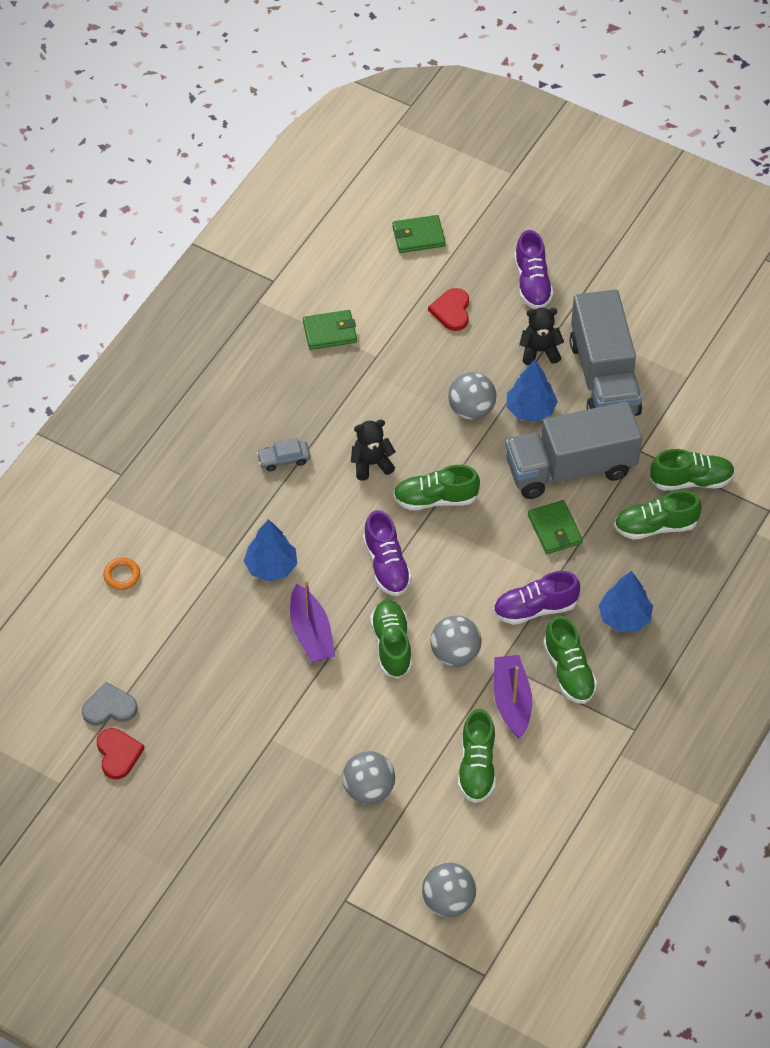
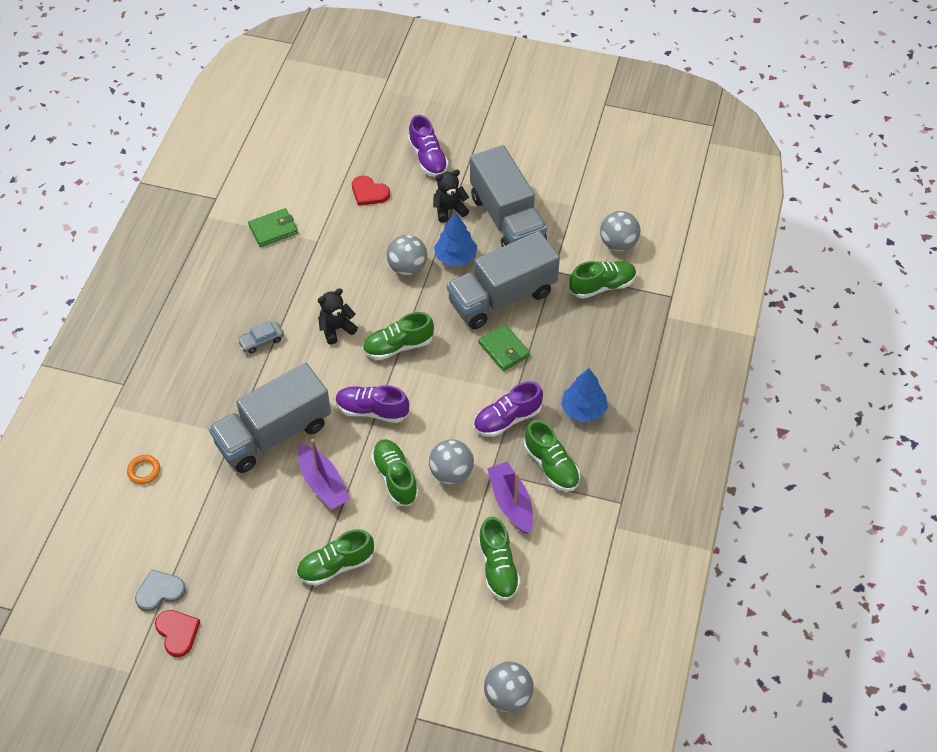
camera: 15 degrees left, 0 degrees up
blue tree [244,519,297,582] -> grey truck [209,363,331,473]
grey ball [342,751,395,804] -> grey ball moved to [600,211,641,251]
purple shoe [363,510,412,596] -> purple shoe turned 135 degrees clockwise [336,385,409,423]
green wallet [392,215,446,253] -> none
red heart [428,288,469,331] -> red heart turned 45 degrees counterclockwise [352,176,390,206]
green shoe [614,490,701,540] -> green shoe moved to [296,529,374,586]

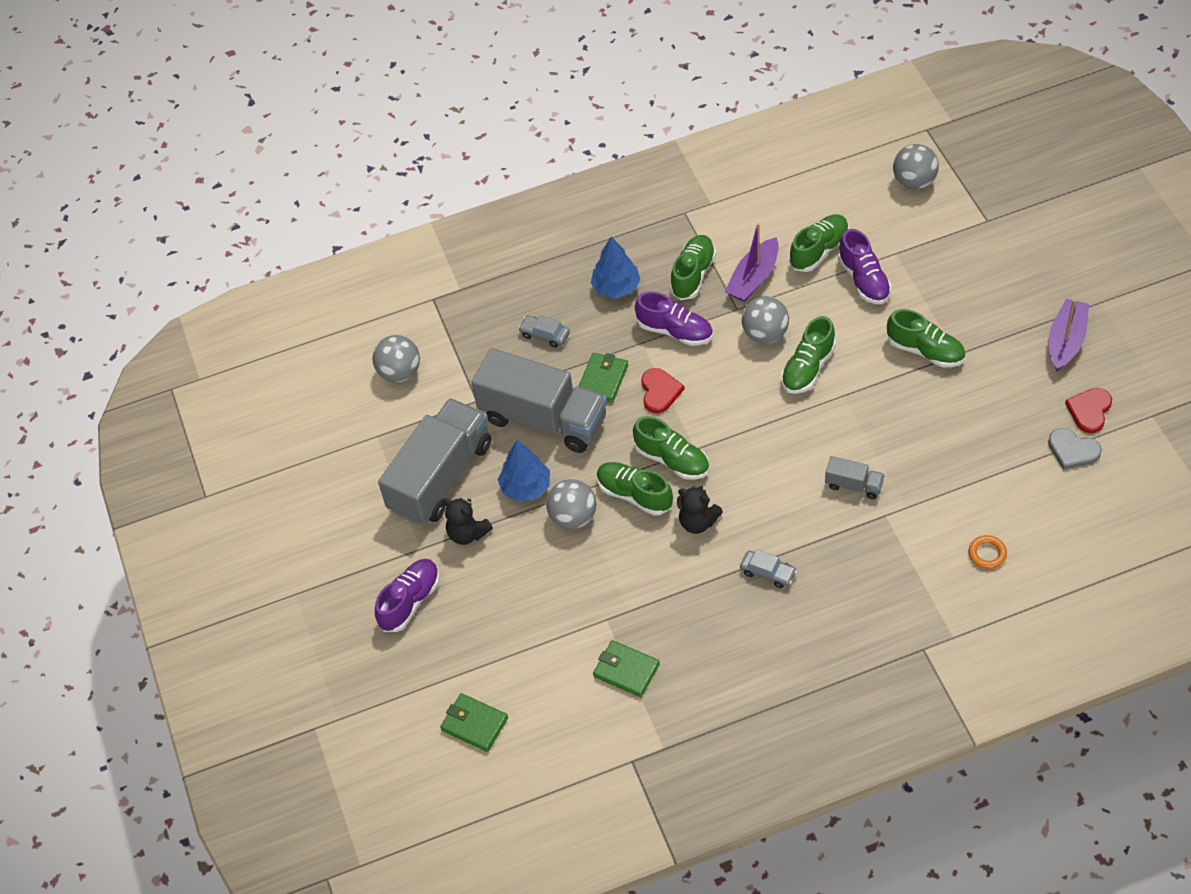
camera: 120 degrees left, 0 degrees up
grey truck [209,363,331,473] -> grey truck [825,456,884,499], size x0.43
purple boat [298,439,350,510] -> purple boat moved to [1049,298,1089,371]
purple shoe [336,385,409,423] -> purple shoe moved to [838,229,892,304]
red heart [352,176,390,206] -> red heart moved to [641,368,684,413]
green shoe [569,261,636,299] -> green shoe moved to [597,462,673,515]
none -> green wallet [440,693,508,752]
none -> grey car [518,315,570,348]

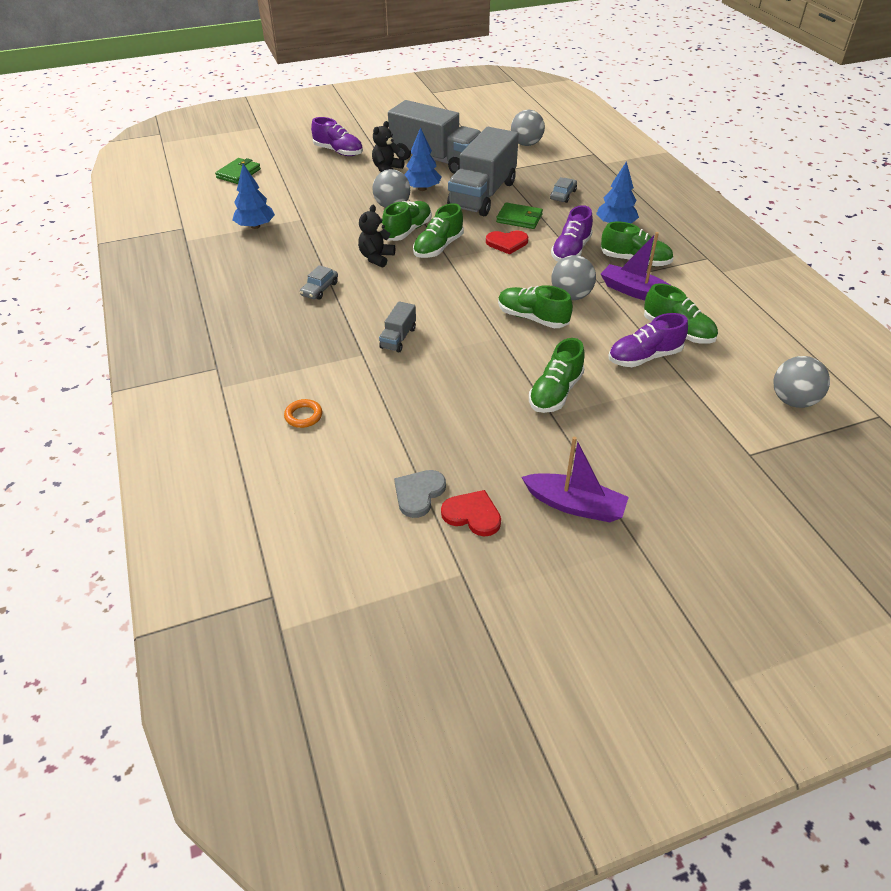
camera: 85 degrees right, 10 degrees down
green wallet [593,640,660,697] -> blue tree [233,164,275,229]

